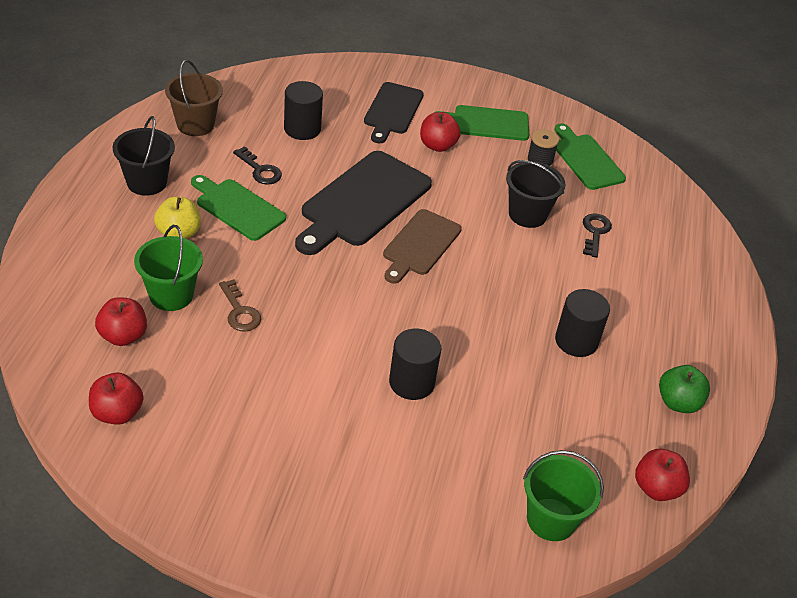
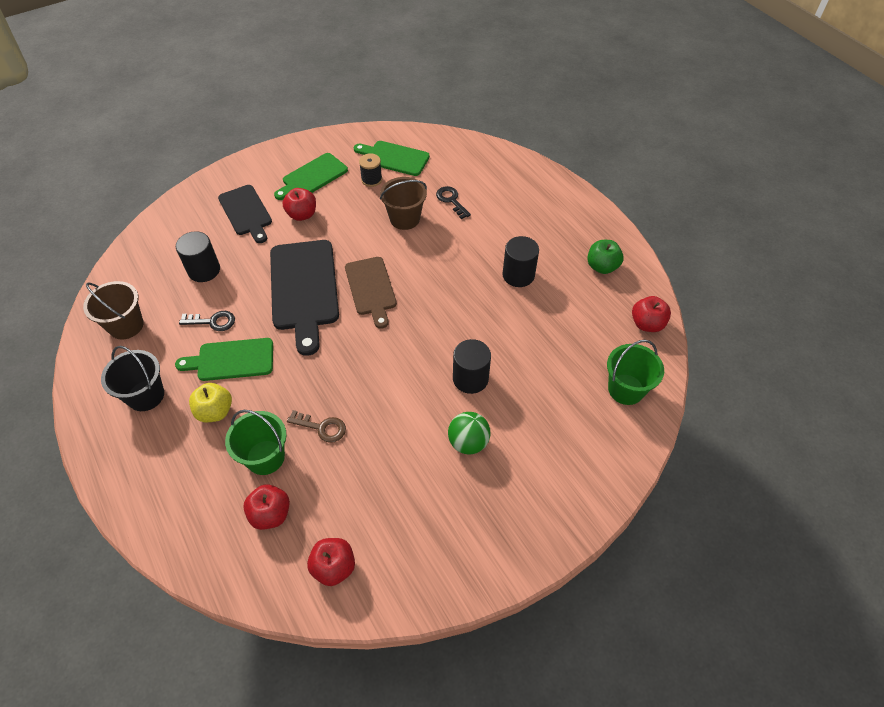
camera: 40 degrees left, 10 degrees up
black bucket [506,160,566,228] -> brown bucket [380,177,427,230]
none -> green ball [448,412,491,455]

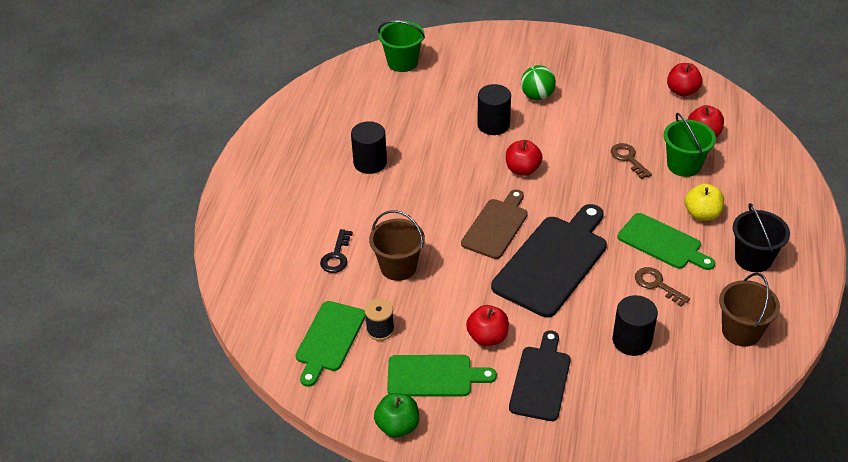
camera: 135 degrees left, 10 degrees down
black key [179,311,235,331] -> brown key [635,267,690,307]
green cutting board [354,141,430,176] -> green cutting board turned 45 degrees clockwise [296,301,366,387]
green apple [587,240,624,274] -> green apple moved to [374,393,419,438]
red apple [632,296,671,332] -> red apple moved to [506,140,543,176]

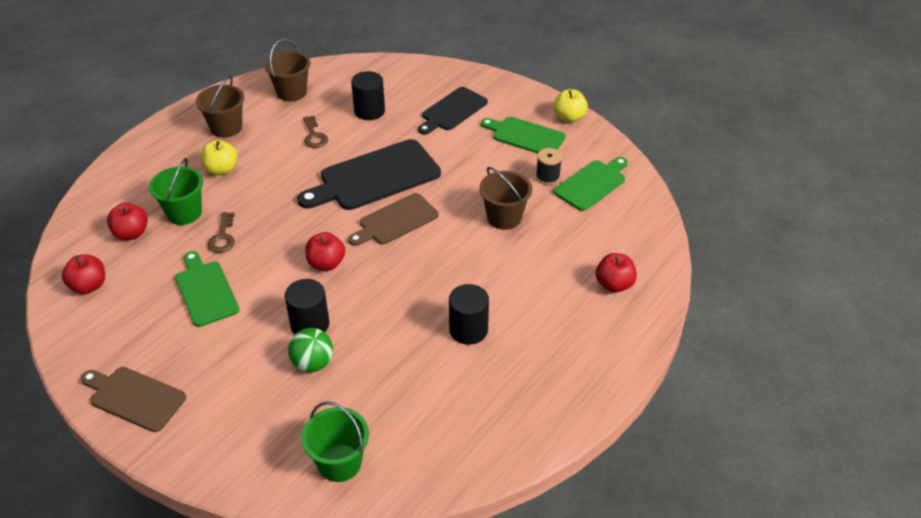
camera: 155 degrees left, 0 degrees up
black key [320,229,353,273] -> none
green apple [374,393,419,438] -> yellow apple [554,89,588,123]
red apple [466,305,509,346] -> red apple moved to [596,253,637,293]
green ball [521,65,556,100] -> green ball moved to [288,328,333,372]
green cutting board [618,213,715,270] -> green cutting board moved to [175,251,239,327]
black bucket [733,203,790,272] -> brown bucket [196,76,244,138]
none -> brown cutting board [81,367,186,432]

